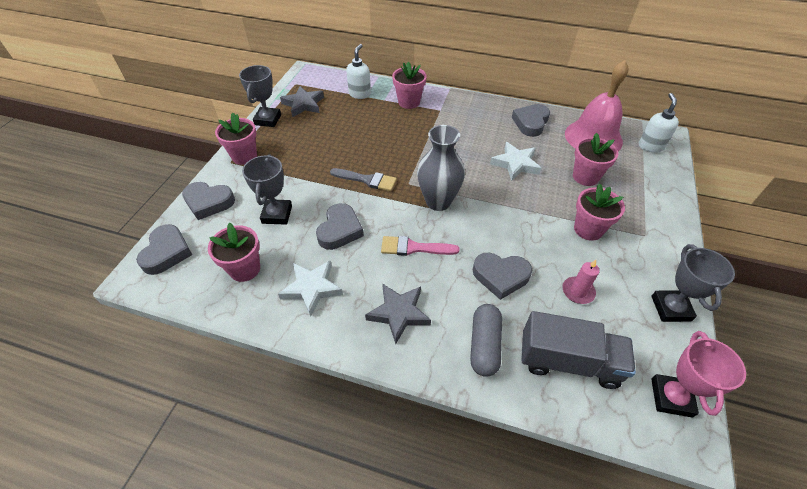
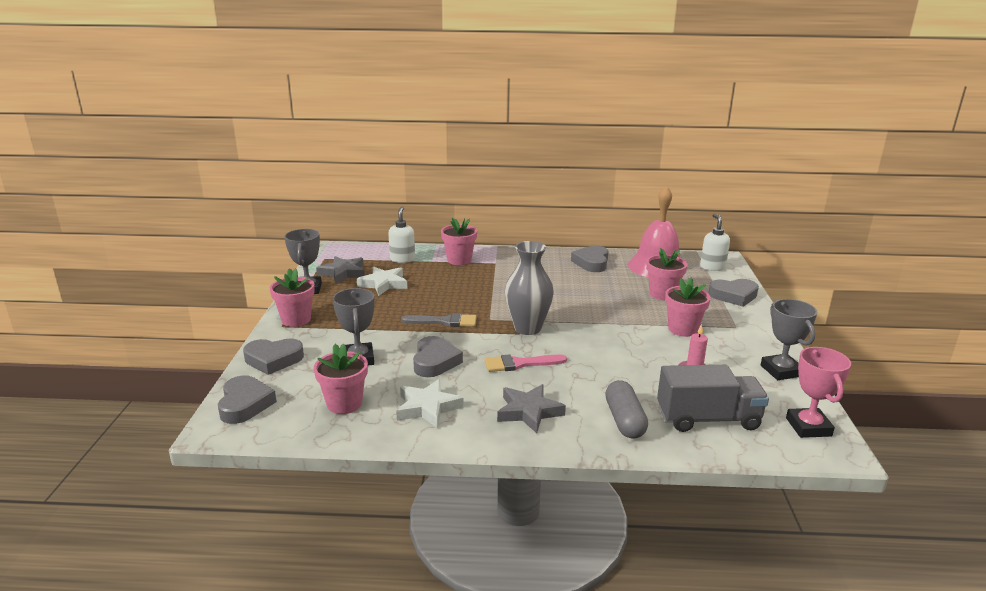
camera: 15 degrees left, 25 degrees down
grey heart [473,253,532,300] -> grey heart moved to [708,279,759,307]
white star [490,142,541,181] -> white star moved to [357,266,408,296]

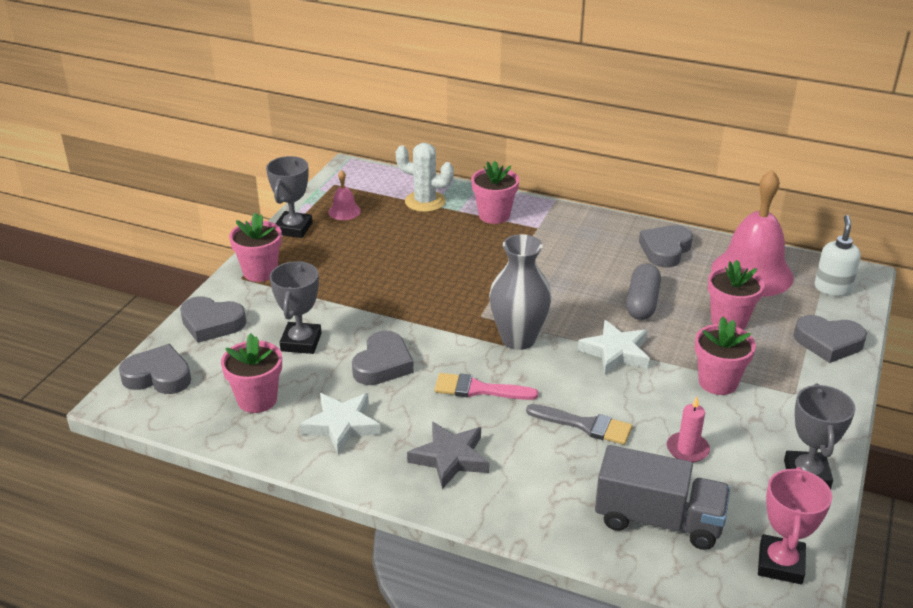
camera: 20 degrees right, 10 degrees up
grey heart [218,375,277,424] -> grey heart turned 90 degrees counterclockwise [119,344,191,394]
grey star [316,256,365,284] -> pink bell [328,170,361,220]
white star [357,266,408,296] -> white star moved to [578,320,650,375]
white soap dispenser [388,206,415,263] -> white cactus [396,143,454,212]
grey brush [401,313,477,327] -> grey brush moved to [526,404,632,445]
grey capsule [605,380,648,439] -> grey capsule moved to [626,264,661,320]

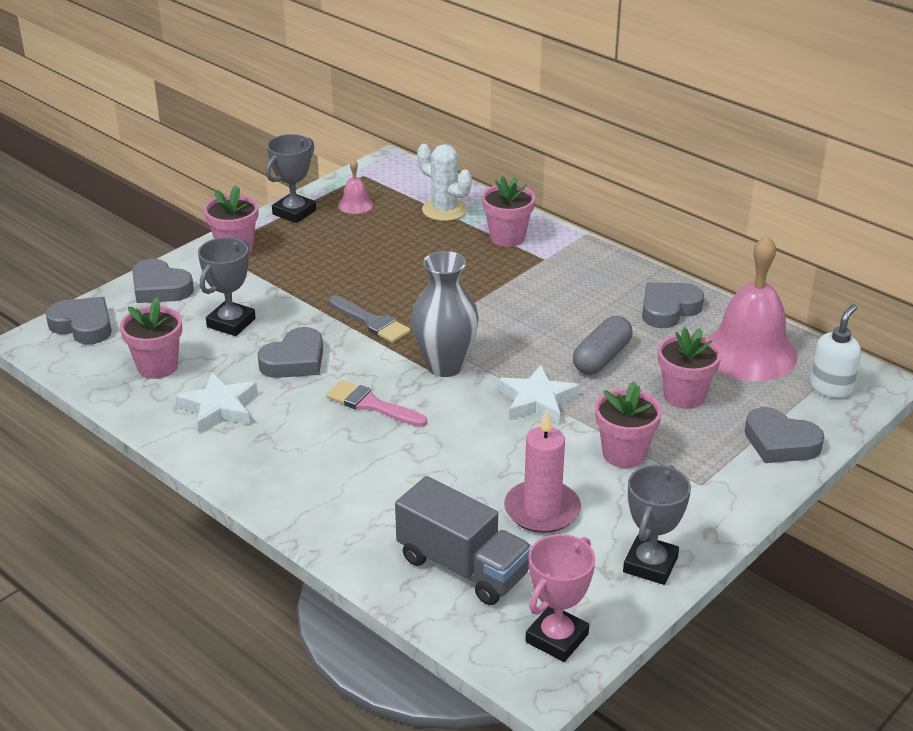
camera: 20 degrees right, 0 degrees up
grey star [407,421,489,489] -> none
grey brush [526,404,632,445] -> grey brush moved to [329,296,410,343]
pink candle [667,396,710,463] -> pink candle [504,411,581,533], size x1.64

